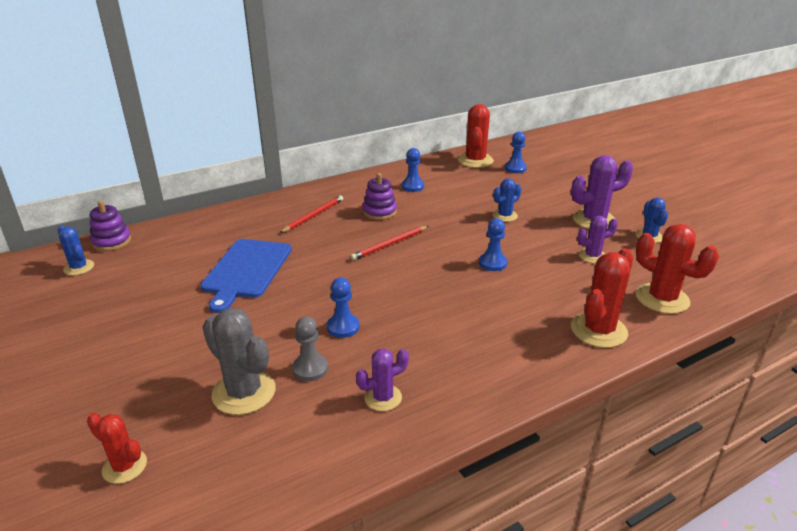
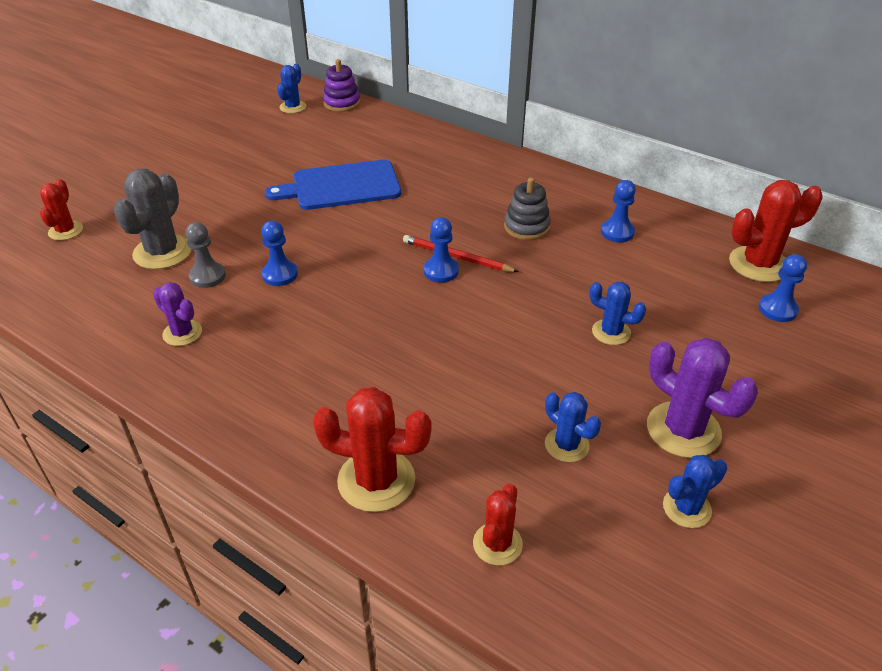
camera: 65 degrees right, 10 degrees up
red pencil [280,196,343,233] -> none
purple stacking toy [362,173,397,220] -> grey stacking toy [504,178,551,240]
blue pawn [479,218,507,271] -> blue pawn moved to [424,217,459,283]
purple cactus [577,216,618,263] -> blue cactus [545,392,601,462]
red cactus [636,224,719,314] -> red cactus [473,484,523,565], size x0.60

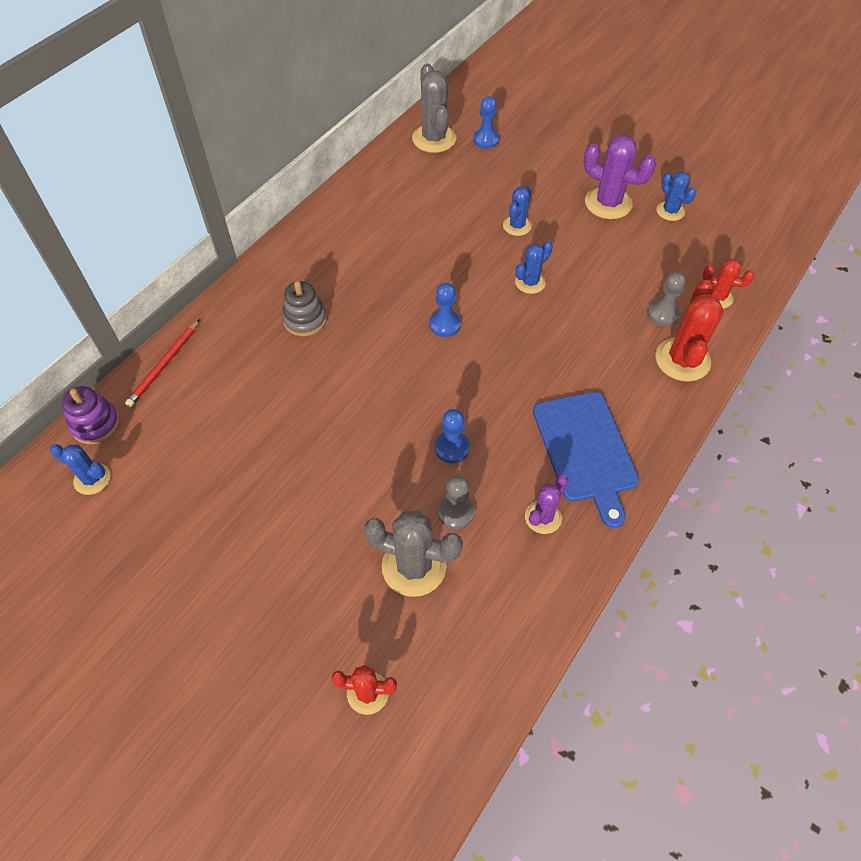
camera: 90 degrees left, 15 degrees up
blue cutting board [265,160,401,210] -> blue cutting board moved to [533,392,639,528]
red pencil [403,235,519,272] -> red pencil moved to [125,319,200,407]
grey stacking toy [504,178,551,240] -> grey stacking toy moved to [282,281,327,336]
blue cactus [545,392,601,462] -> blue cactus moved to [515,241,553,294]
blue pawn [601,180,636,242] -> none
purple cactus [647,338,758,458] -> purple cactus turned 75 degrees clockwise [584,135,656,219]
red cactus [729,180,823,282] -> grey cactus [412,63,457,153]
none -> grey pawn [647,272,686,326]

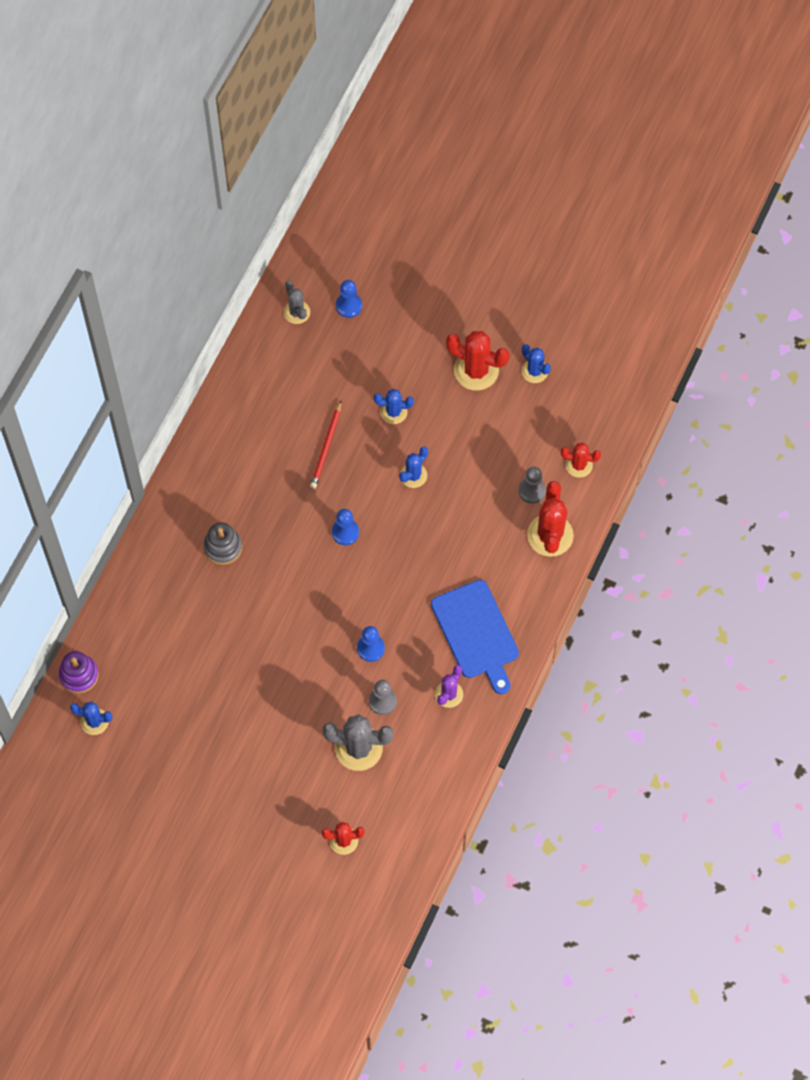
camera: 10 degrees left, 10 degrees up
red pencil [125,319,200,407] -> red pencil moved to [310,401,341,489]
grey cactus [412,63,457,153] -> grey cactus [284,280,310,324], size x0.60
blue cactus [503,187,532,236] -> blue cactus turned 75 degrees clockwise [374,389,414,424]
purple cactus [584,135,656,219] -> red cactus [446,331,510,390]

